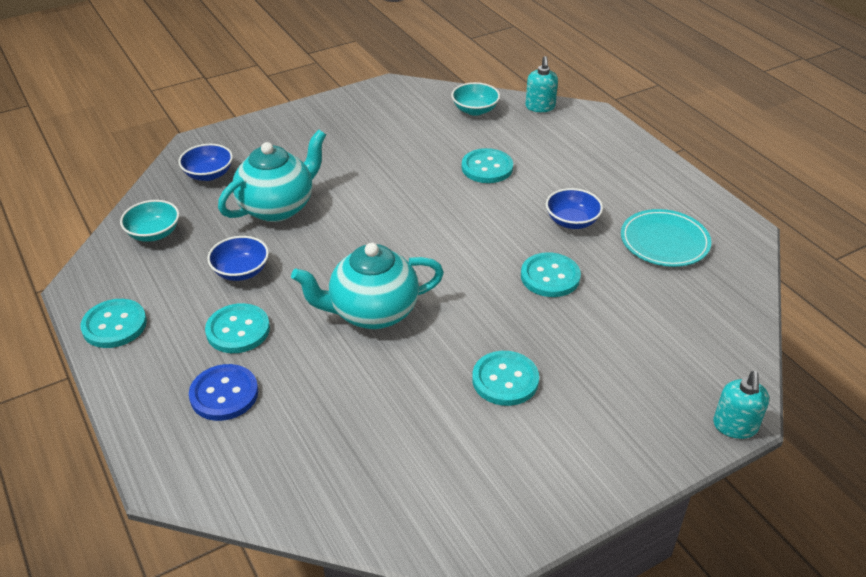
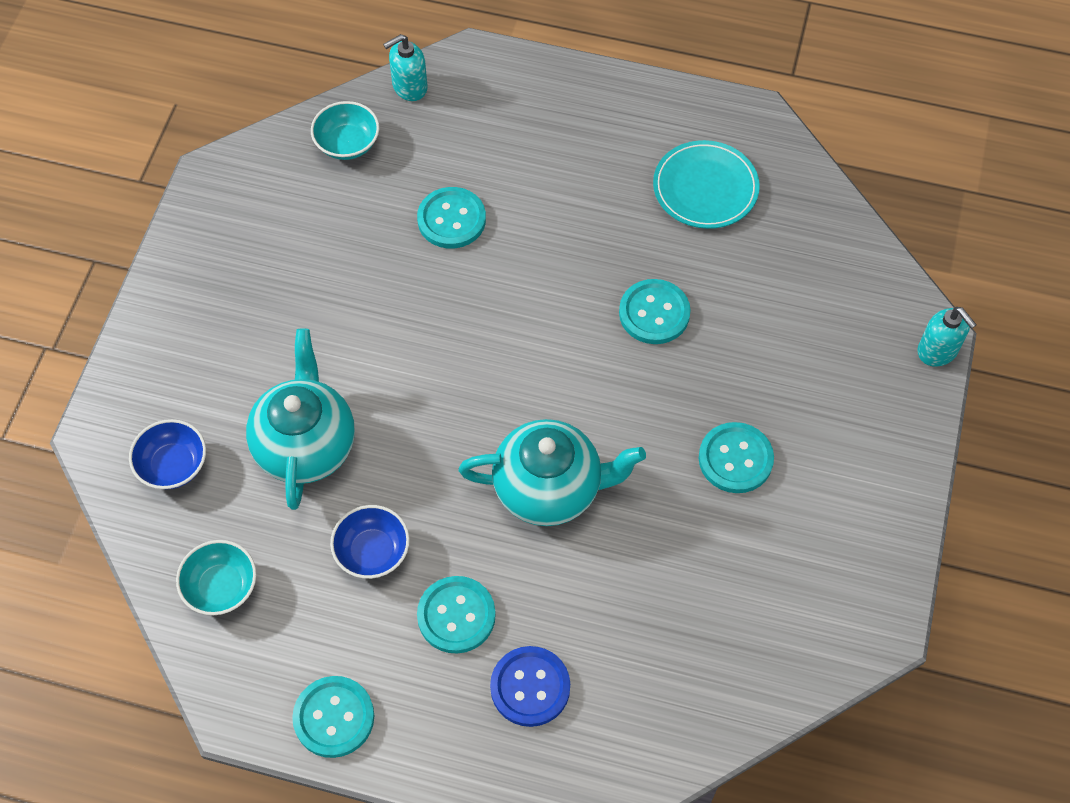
camera: 45 degrees left, 20 degrees up
turquoise teapot [291,243,444,329] -> turquoise teapot turned 120 degrees counterclockwise [459,419,646,526]
turquoise soap dispenser [525,56,558,112] -> turquoise soap dispenser turned 105 degrees clockwise [383,34,428,101]
blue bowl [546,188,603,229] -> none

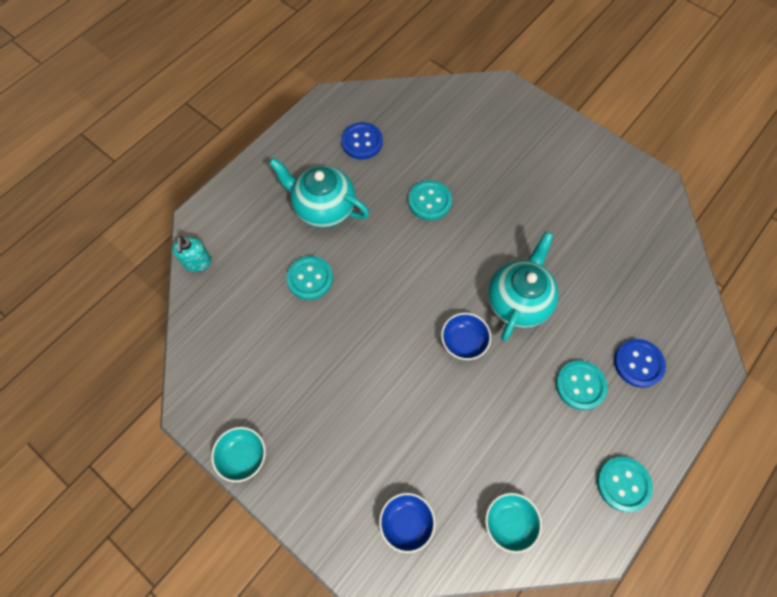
camera: 65 degrees left, 5 degrees up
turquoise teapot [246,328,355,510] -> turquoise teapot moved to [269,158,370,228]
turquoise bowl [311,101,379,160] -> turquoise bowl moved to [211,427,266,482]
blue bowl [330,505,410,579] -> blue bowl moved to [441,313,491,360]
turquoise plate [653,140,760,229] -> blue button [341,122,383,159]
turquoise button [699,422,774,493] -> none
turquoise soap dispenser [917,307,977,367] -> none

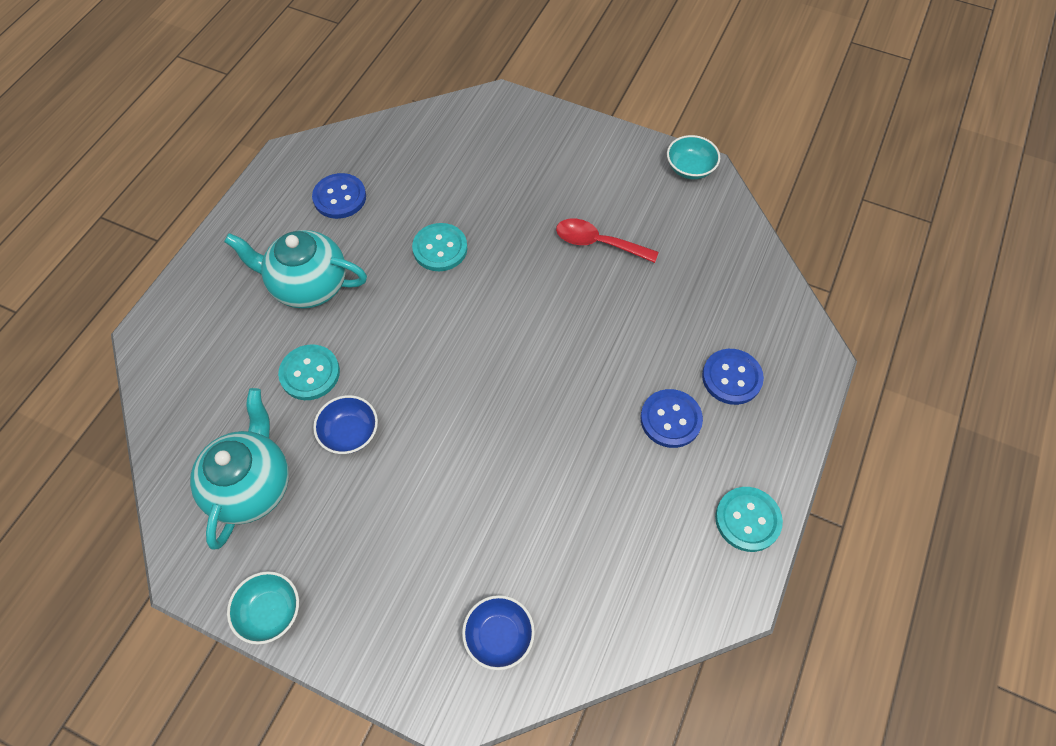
camera: 15 degrees left, 5 degrees down
turquoise soap dispenser [173,236,211,272] -> none
blue bowl [441,313,491,360] -> blue bowl moved to [313,395,378,454]
turquoise bowl [485,493,542,553] -> turquoise bowl moved to [667,135,720,179]
turquoise teapot [488,232,558,341] -> turquoise teapot moved to [190,388,289,549]
turquoise button [556,360,607,410] -> blue button [640,389,703,448]
none -> red spoon [556,219,658,263]

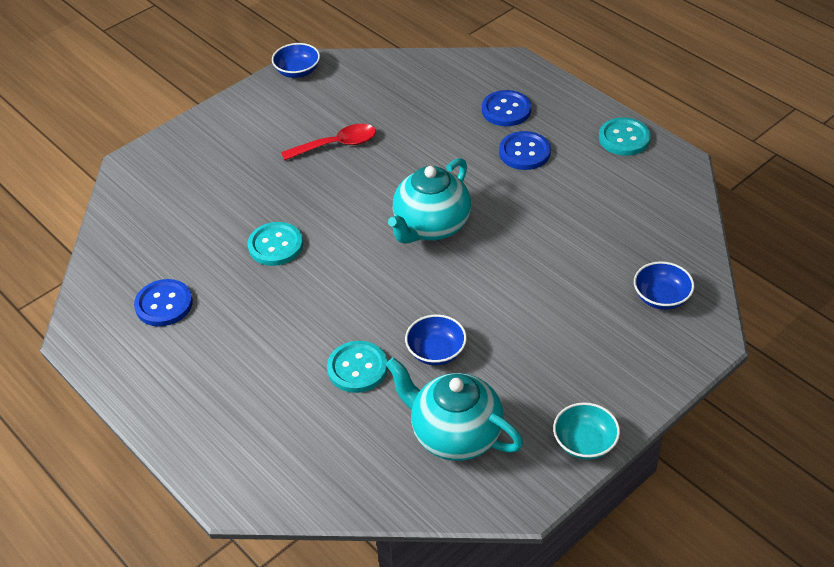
camera: 65 degrees left, 15 degrees down
turquoise teapot [224,230,367,309] -> turquoise teapot moved to [388,158,471,244]
red spoon [556,219,658,263] -> red spoon turned 150 degrees counterclockwise [281,124,376,161]
turquoise bowl [667,135,720,179] -> blue bowl [272,43,320,78]

